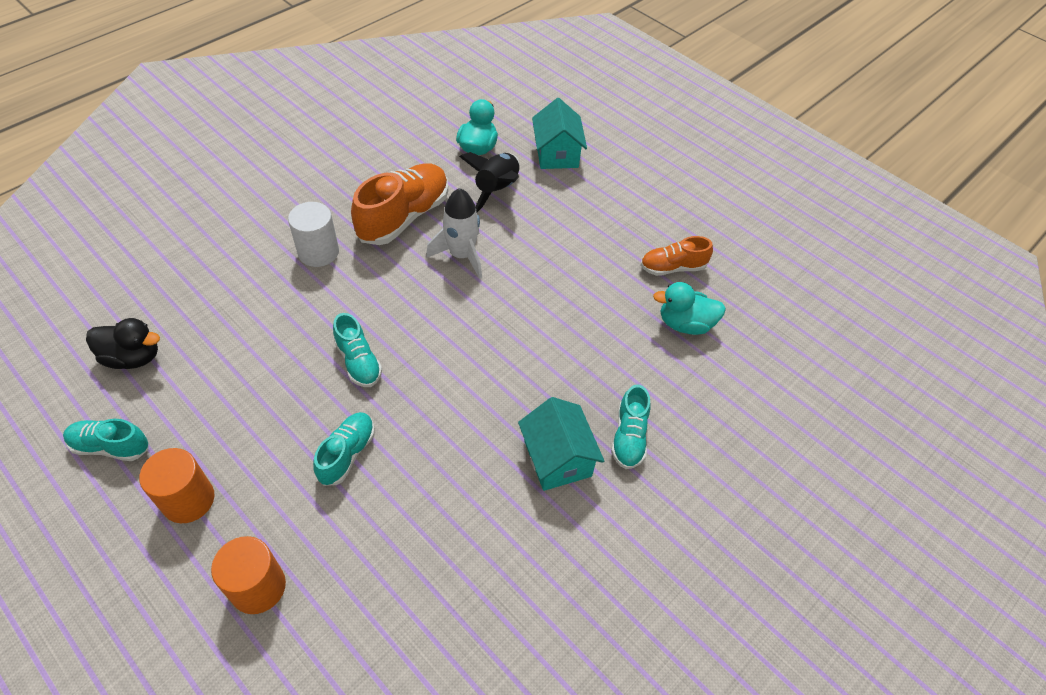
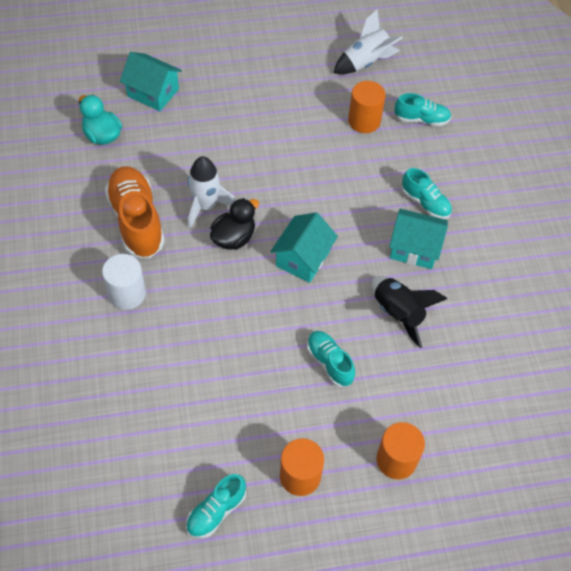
camera: 55 degrees left, 5 degrees up
black duck [86,318,160,369] -> black duck moved to [210,198,259,250]
turquoise shoe [333,313,382,387] -> turquoise shoe moved to [394,93,451,126]
black rocket [459,152,520,212] -> black rocket moved to [372,276,447,348]
orange shoe [640,236,713,276] -> none
turquoise duck [653,282,726,335] -> orange cylinder [348,81,386,133]
none -> turquoise house [270,212,338,283]
none -> white rocket [334,9,402,74]

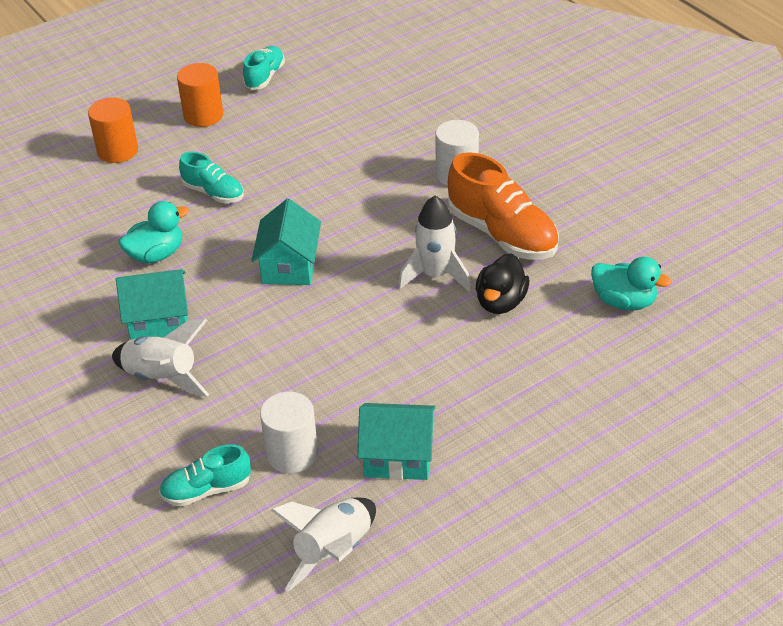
camera: 160 degrees right, 15 degrees down
turquoise house [120,52,182,111] -> turquoise house moved to [357,403,436,480]
black duck [210,198,259,250] -> black duck moved to [476,253,529,314]
orange cylinder [348,81,386,133] -> white cylinder [260,392,318,473]
black rocket [372,276,447,348] -> turquoise duck [118,201,189,264]
turquoise shoe [402,168,452,219] -> white rocket [112,319,209,397]

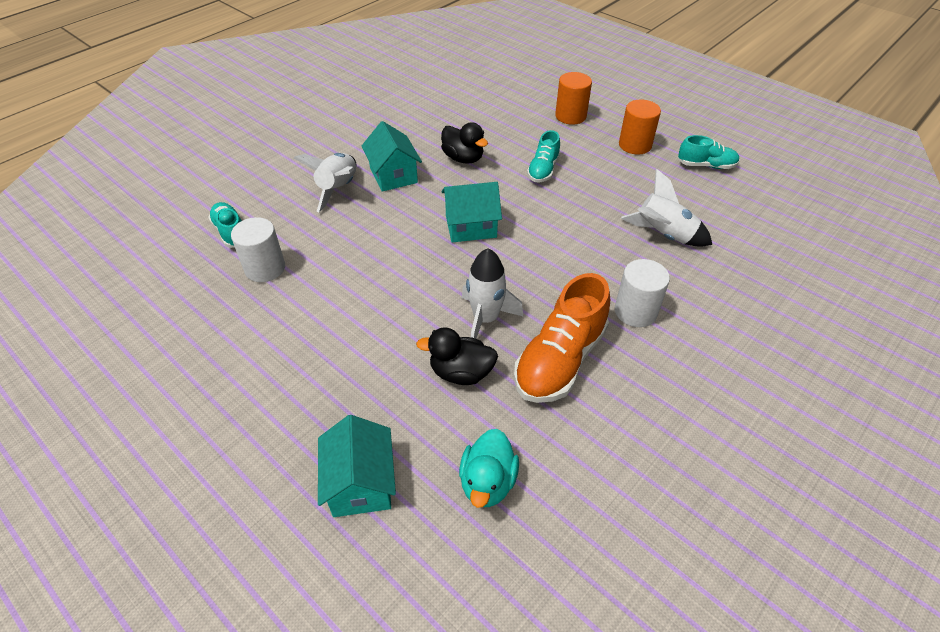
camera: 75 degrees right, 5 degrees up
turquoise duck [118,201,189,264] -> black duck [441,122,488,164]
white rocket [271,498,376,592] -> white rocket moved to [621,169,712,247]
turquoise house [357,403,436,480] -> turquoise house moved to [318,415,396,517]

